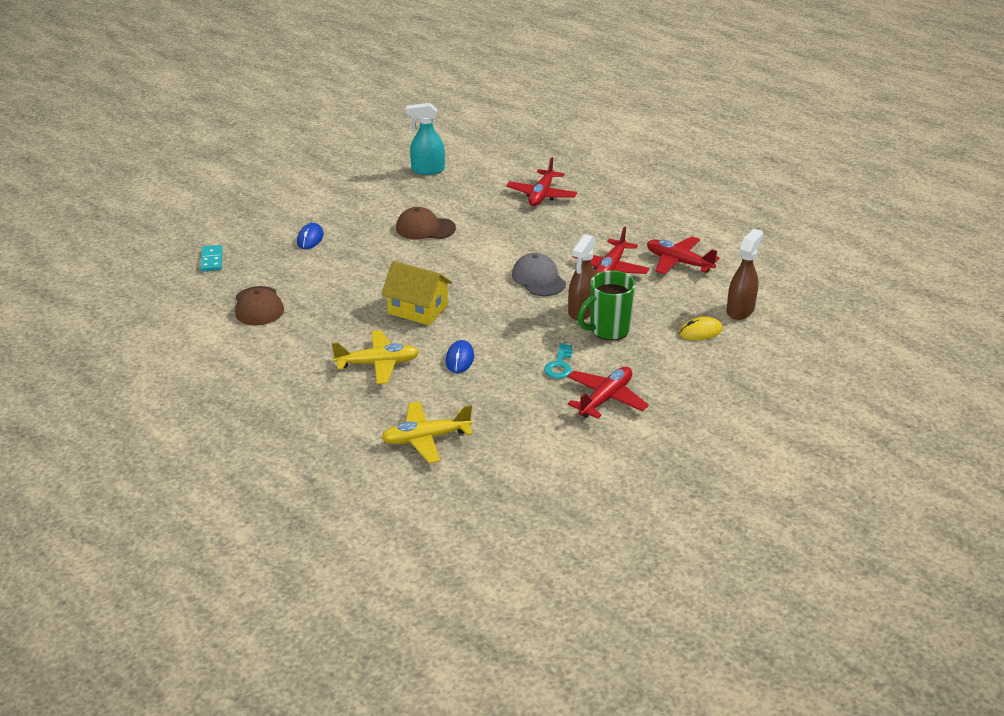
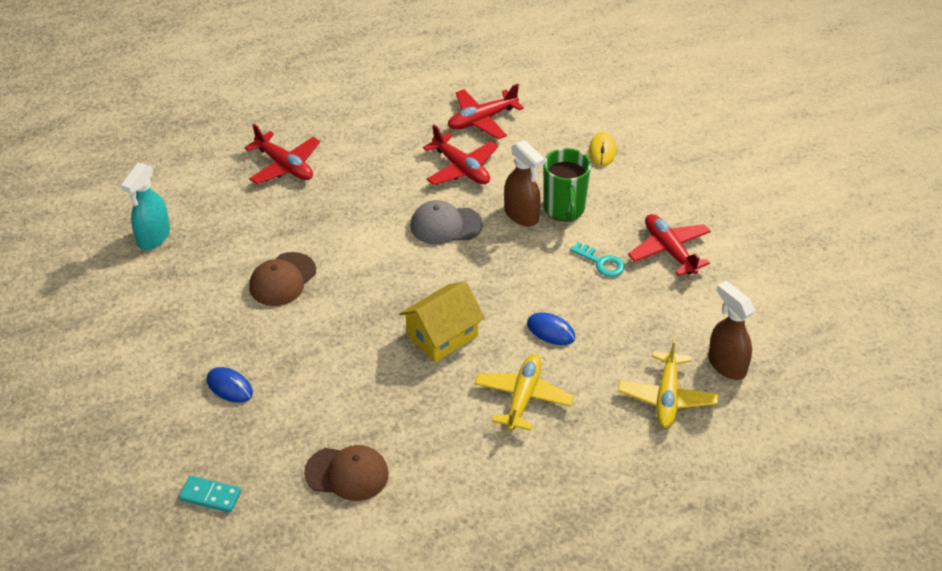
camera: 65 degrees left, 10 degrees up
brown spray bottle [727,229,763,320] -> brown spray bottle moved to [708,281,755,380]

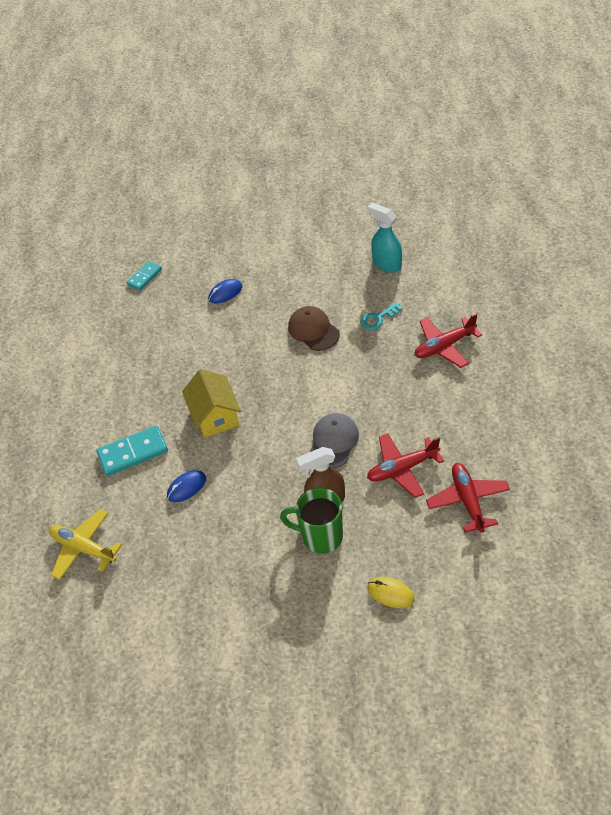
camera: 115 degrees right, 5 degrees up
brown cap [304,445,389,501] -> none
yellow plane [475,354,574,431] -> turquoise domino [97,425,168,476]
turquoise key [570,242,625,277] -> turquoise key moved to [360,302,403,330]
red plane [628,214,711,276] -> none
brown spray bottle [708,281,755,380] -> none

